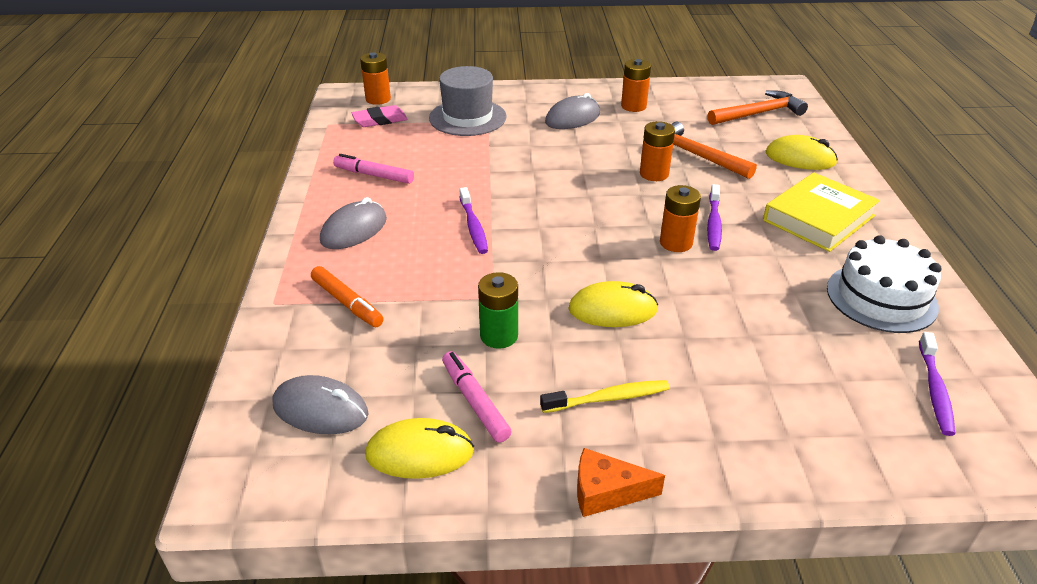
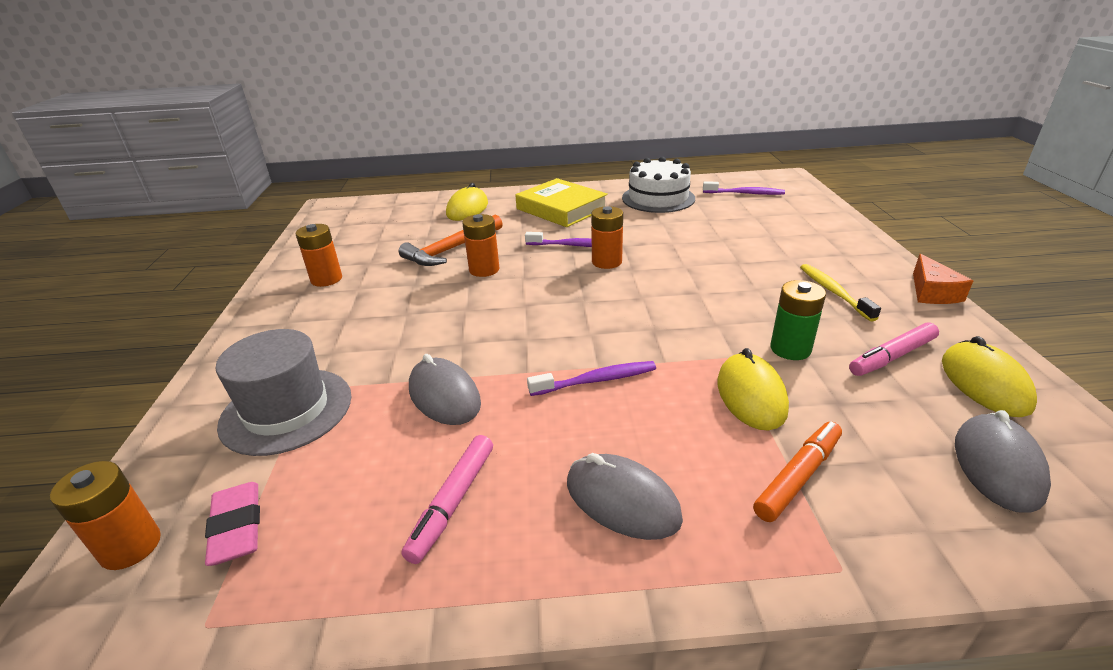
camera: 90 degrees left, 5 degrees down
grey mouse [545,93,600,129] -> grey mouse moved to [409,354,481,425]
yellow mouse [568,281,658,327] -> yellow mouse moved to [717,348,789,430]
orange hammer [708,90,808,125] -> none

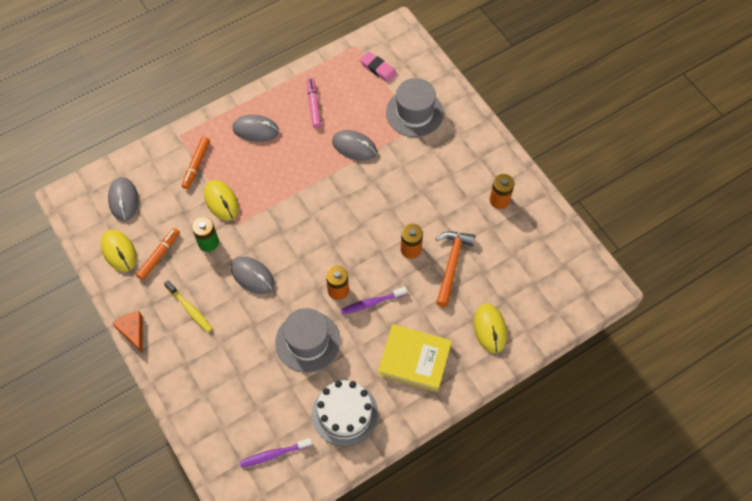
camera: 150 degrees right, 30 degrees up
orange battery [50,461,161,570] -> none
purple toothbrush [527,361,656,396] -> none
pink marker [849,322,939,376] -> orange marker [136,228,180,280]
none -> grey mouse [231,257,275,294]
none -> grey hat [275,308,340,373]

